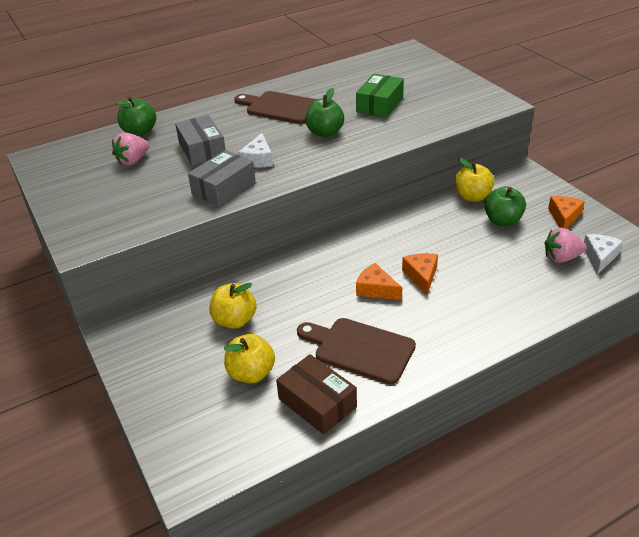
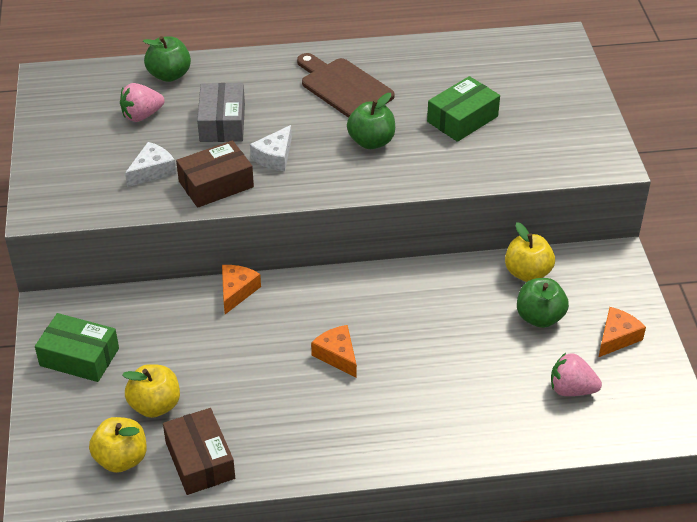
camera: 20 degrees right, 5 degrees up
grey box [188,150,256,206] -> brown box [176,140,254,208]
yellow apple [210,283,257,329] -> yellow apple moved to [89,417,147,473]
brown cutting board [297,318,416,384] -> none
orange cheese [402,253,438,295] -> orange cheese moved to [222,265,261,314]
white cheese [584,234,623,275] -> white cheese moved to [125,142,176,187]
none -> green box [35,313,119,382]

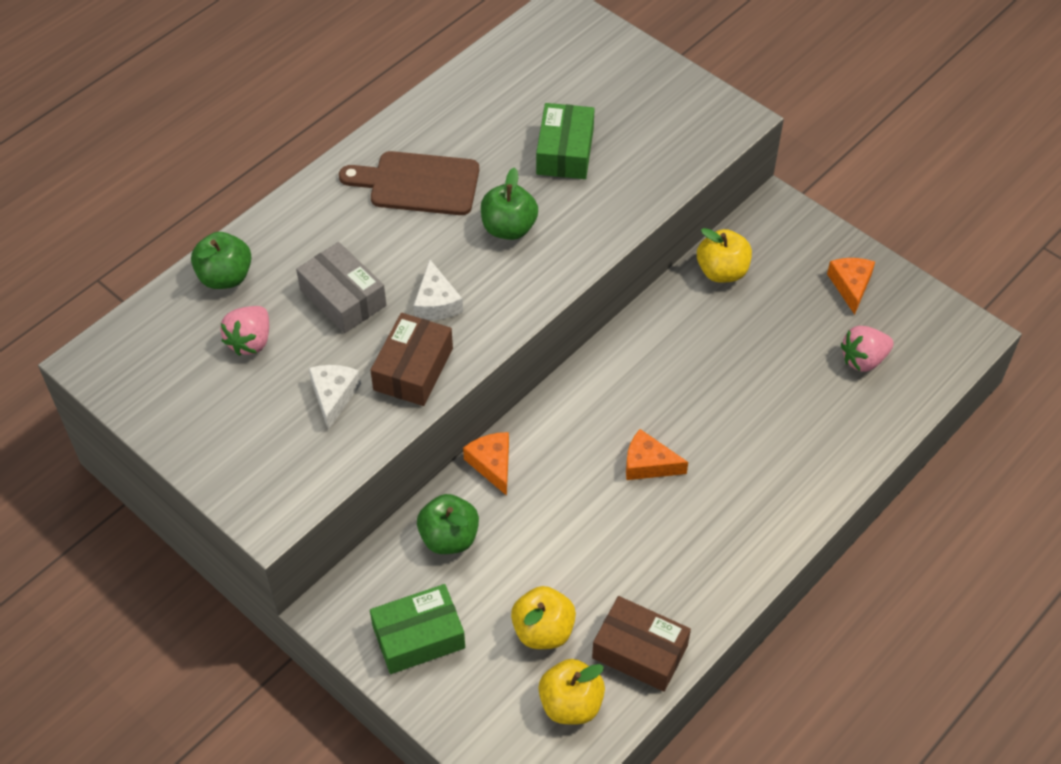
camera: 40 degrees left, 10 degrees up
green apple [517,278,569,328] -> green apple moved to [417,494,479,554]

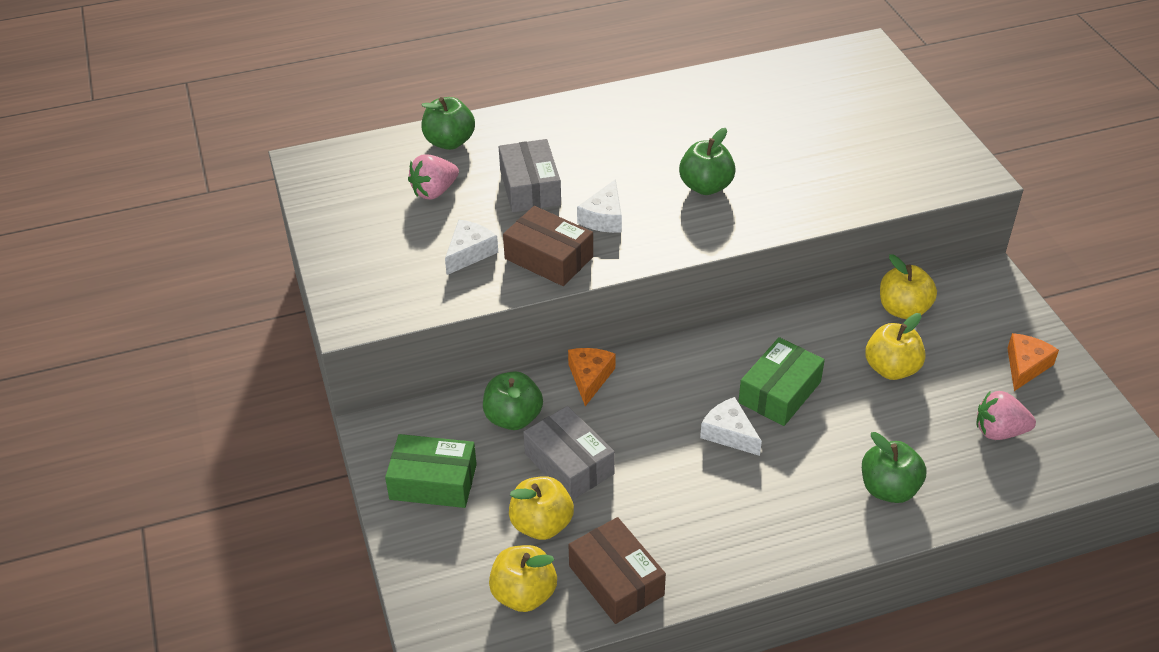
camera: 30 degrees right, 10 degrees down
brown cutting board [339,151,479,215] -> none
brown box [370,313,453,406] -> brown box turned 75 degrees clockwise [503,206,593,286]
green box [536,103,595,179] -> green box moved to [738,337,825,426]
orange cheese [626,429,688,480] -> white cheese [700,397,762,456]
none -> grey box [523,406,615,500]
none -> green apple [862,432,927,503]
none -> yellow apple [865,313,926,380]

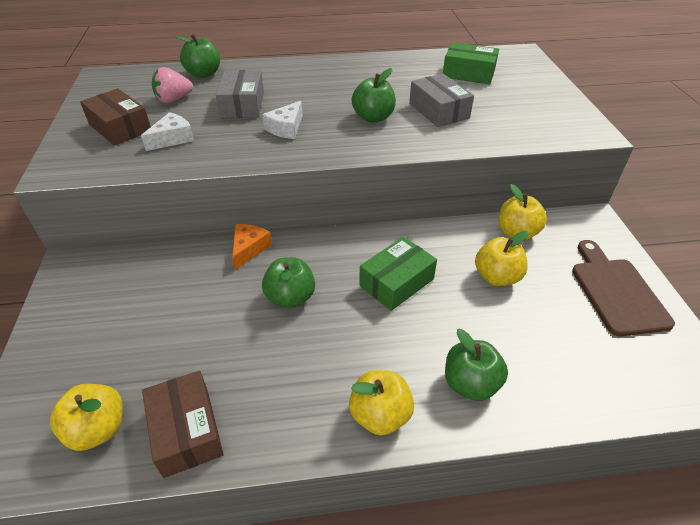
camera: 10 degrees right, 0 degrees up
green box [385,434,477,508] -> green box moved to [443,42,499,84]
green apple [483,371,543,430] -> green apple moved to [262,257,315,308]
brown box [503,206,593,286] -> brown box moved to [80,88,151,146]
yellow apple [509,476,574,540] -> yellow apple moved to [349,370,414,435]
grey box [523,406,615,500] -> grey box moved to [409,74,474,127]
white cheese [700,397,762,456] -> none
pink strawberry [976,391,1036,440] -> none
orange cheese [1007,333,1059,391] -> brown cutting board [572,240,675,337]

